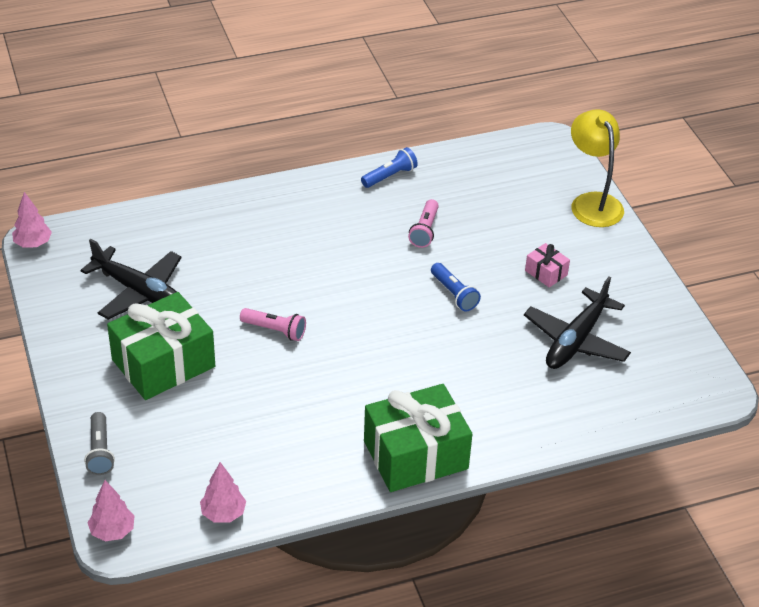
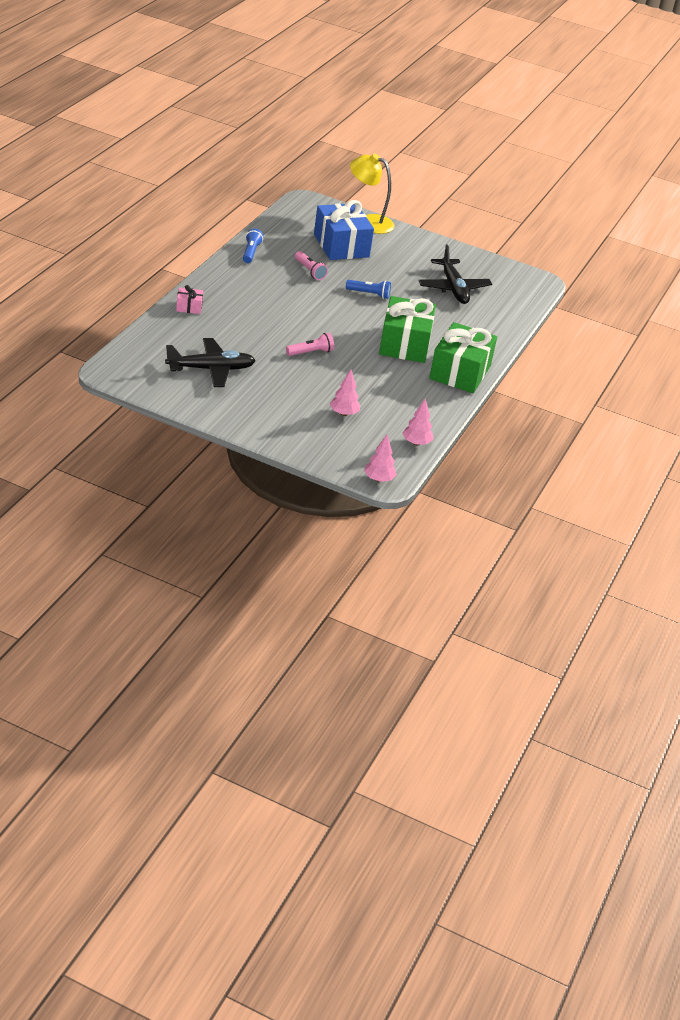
camera: 50 degrees left, 5 degrees down
pink tree [12,192,52,248] -> pink tree moved to [330,370,360,416]
grey flashlight [84,412,115,475] -> none
green gift [107,292,215,400] -> green gift moved to [379,296,436,363]
pink gift [525,243,570,288] -> pink gift moved to [176,285,203,314]
none -> blue gift [314,200,374,260]

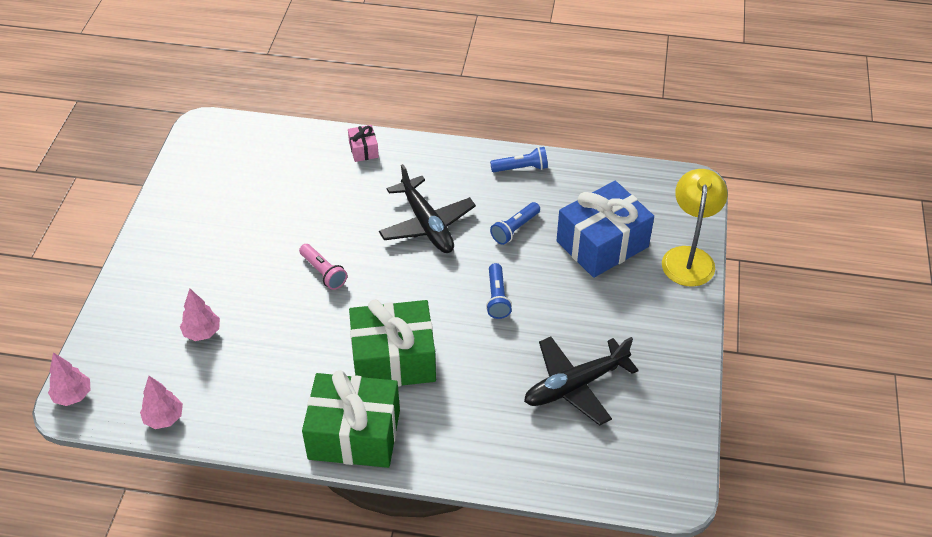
camera: 80 degrees right, 10 degrees up
black plane [165,338,256,387] -> black plane moved to [379,164,476,253]
pink flashlight [295,251,328,280] -> blue flashlight [490,202,540,245]

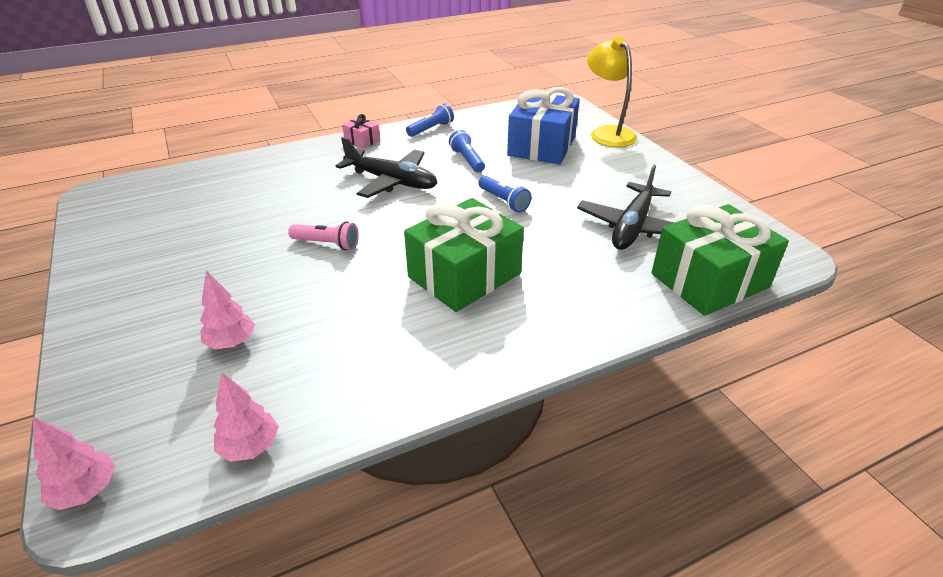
camera: 35 degrees left, 10 degrees down
green gift [302,370,400,468] -> green gift moved to [651,204,789,316]
pink gift [348,125,379,162] -> pink gift moved to [342,114,380,149]
blue flashlight [490,202,540,245] -> blue flashlight turned 150 degrees clockwise [449,130,485,172]

